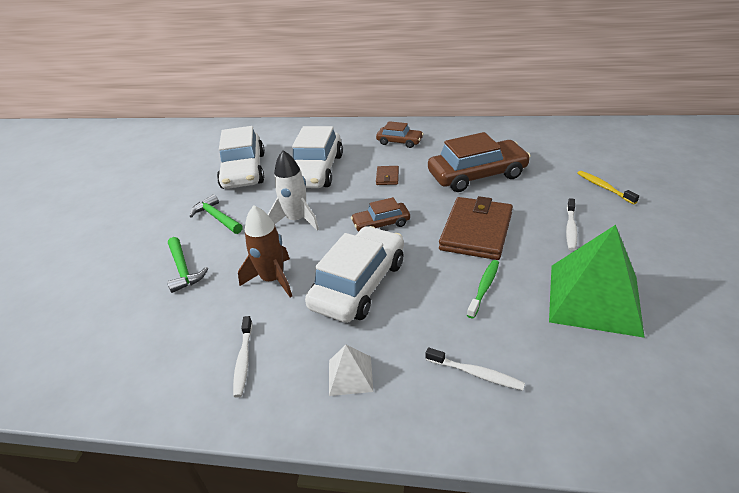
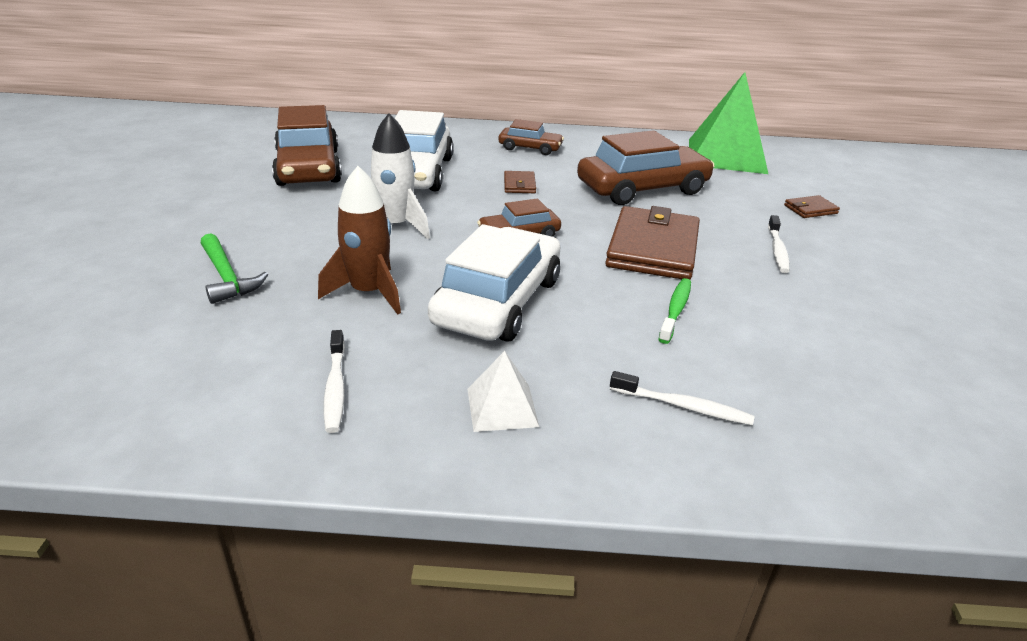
camera: 10 degrees left, 5 degrees down
green hammer [190,194,243,234] -> none
white car [217,126,265,189] -> brown car [272,105,342,186]
green pyramid [549,225,645,338] -> green pyramid moved to [689,72,768,174]
yellow toothbrush [577,171,639,205] -> brown wallet [784,195,840,218]

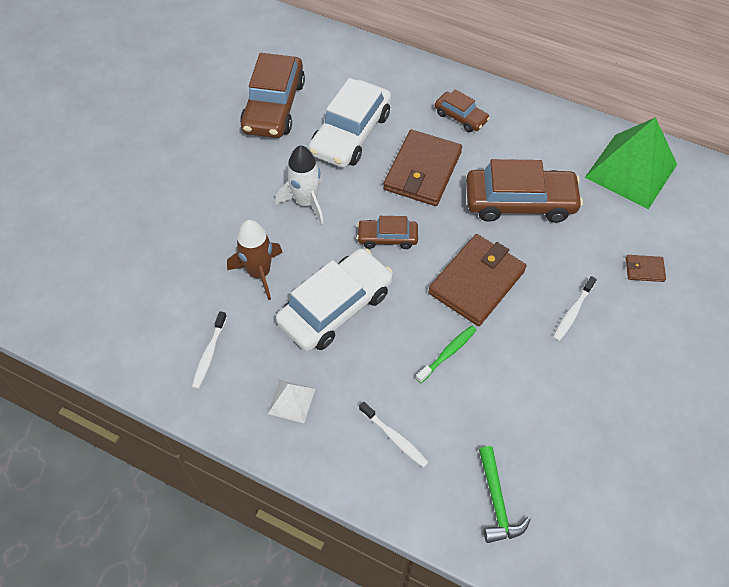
camera: 25 degrees right, 25 degrees up
green hammer [201,233,268,304] -> green hammer moved to [479,446,531,543]
brown wallet [504,171,536,193] -> brown wallet [383,129,462,206], size x2.27

